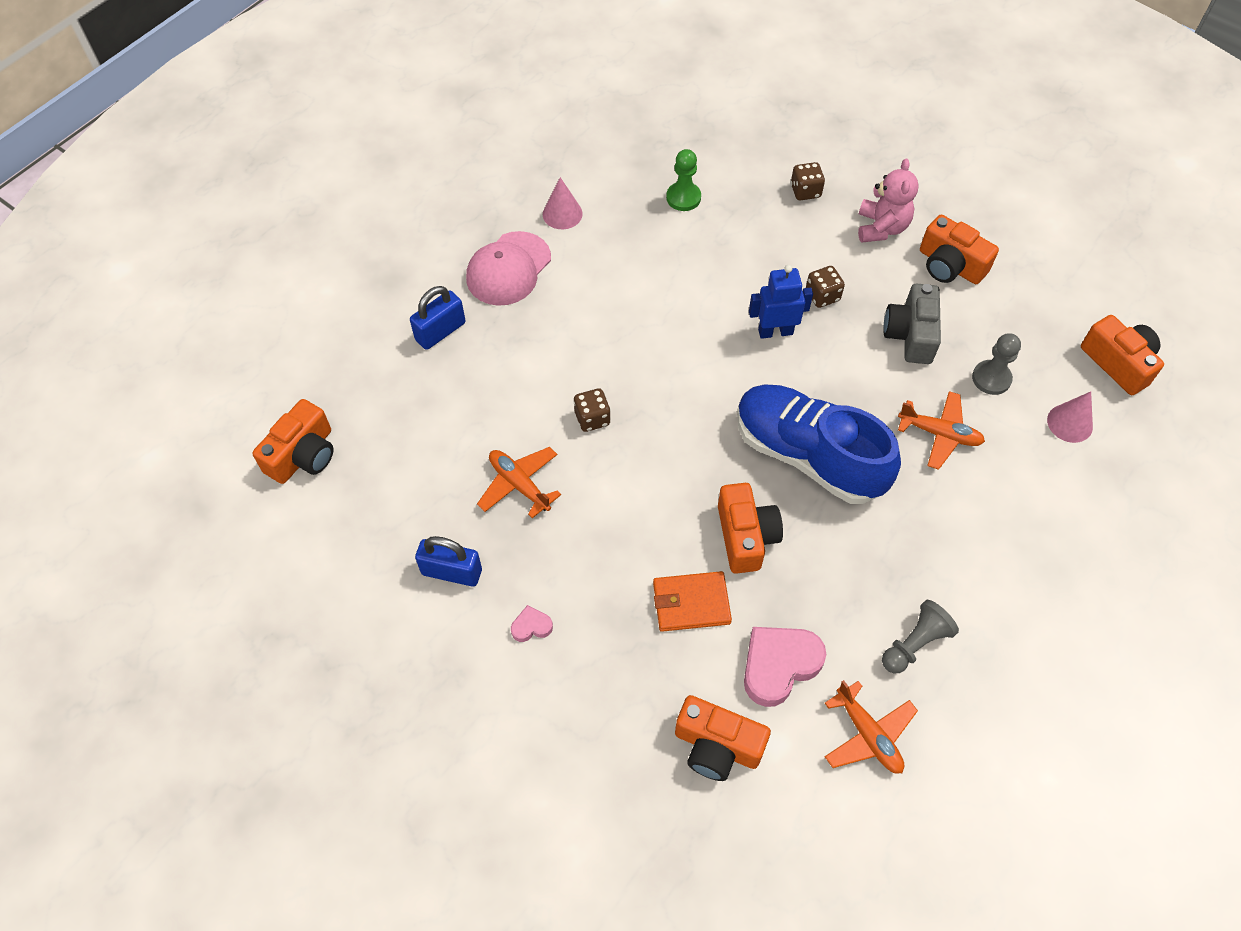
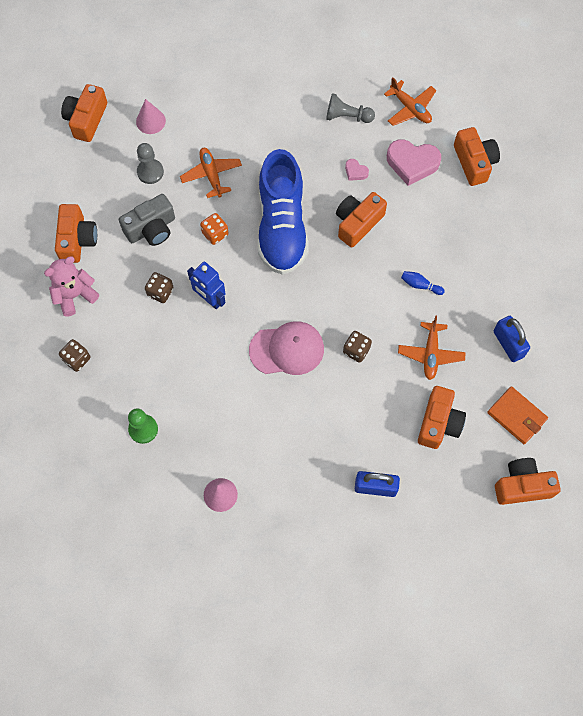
camera: 130 degrees left, 10 degrees up
pink cap [466,231,551,306] -> pink cap moved to [249,321,324,375]
pink heart [511,605,553,642] -> pink heart moved to [345,159,369,181]
orange wallet [653,571,732,632] -> orange wallet moved to [487,386,548,444]
orange plane [825,680,918,774] -> orange plane turned 120 degrees clockwise [384,77,436,126]
none -> orange dice [200,213,228,245]
none -> blue bowling pin [401,271,445,295]
none -> orange camera [418,386,466,449]

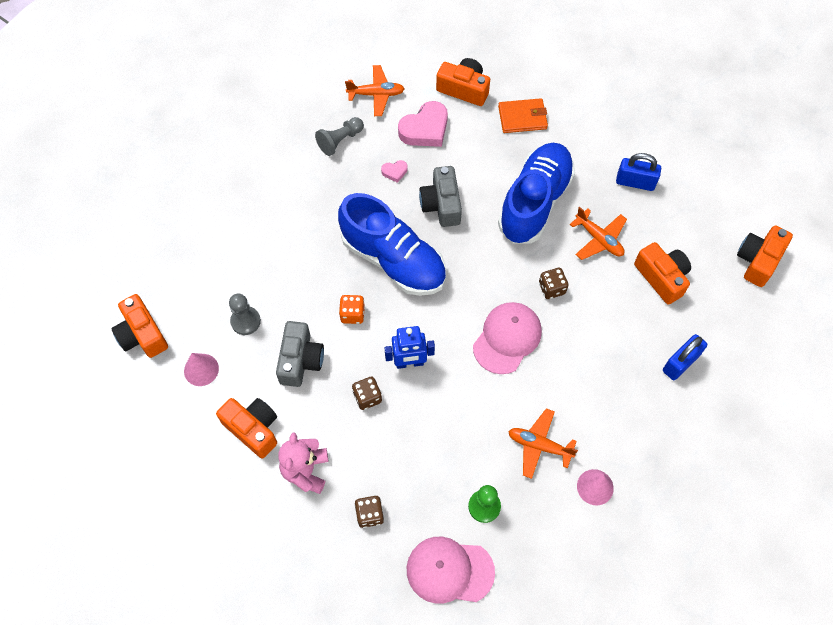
camera: 50 degrees left, 5 degrees down
pink cone [136,99,166,134] -> pink cone moved to [184,353,219,386]
orange plane [180,148,242,198] -> orange plane moved to [508,408,578,479]
orange camera [336,192,387,248] -> grey camera [419,166,462,227]
blue bowling pin [401,271,445,295] -> blue shoe [498,143,575,244]
orange wallet [487,386,548,444] -> orange wallet moved to [498,98,548,133]
none -> pink cap [407,537,495,604]

